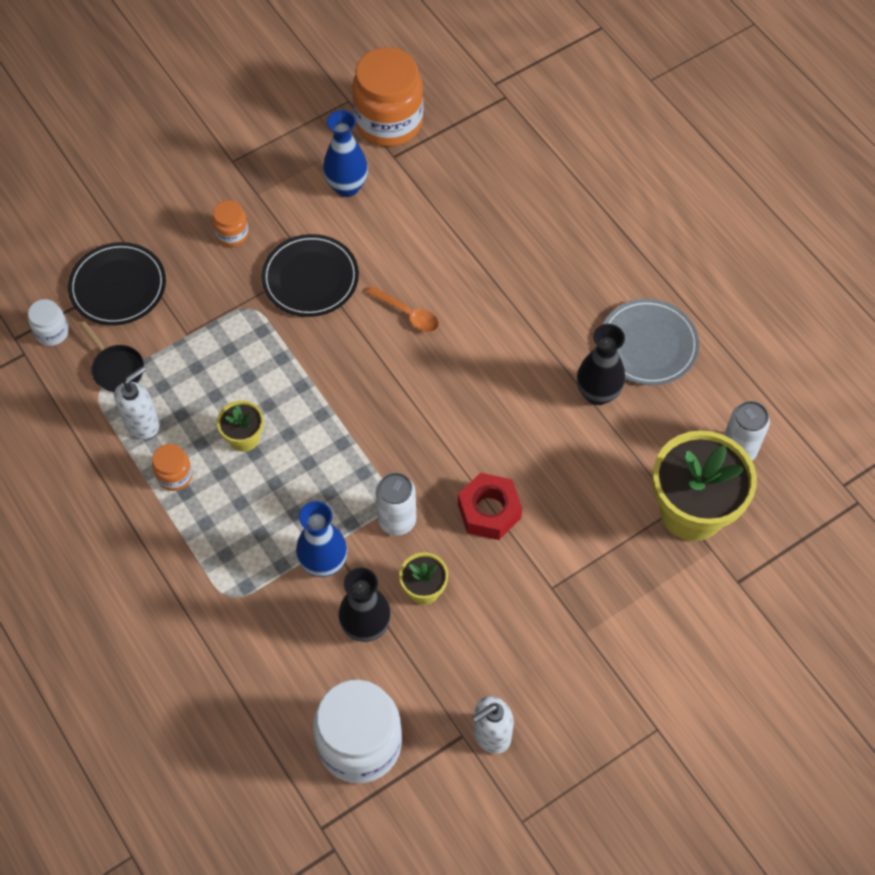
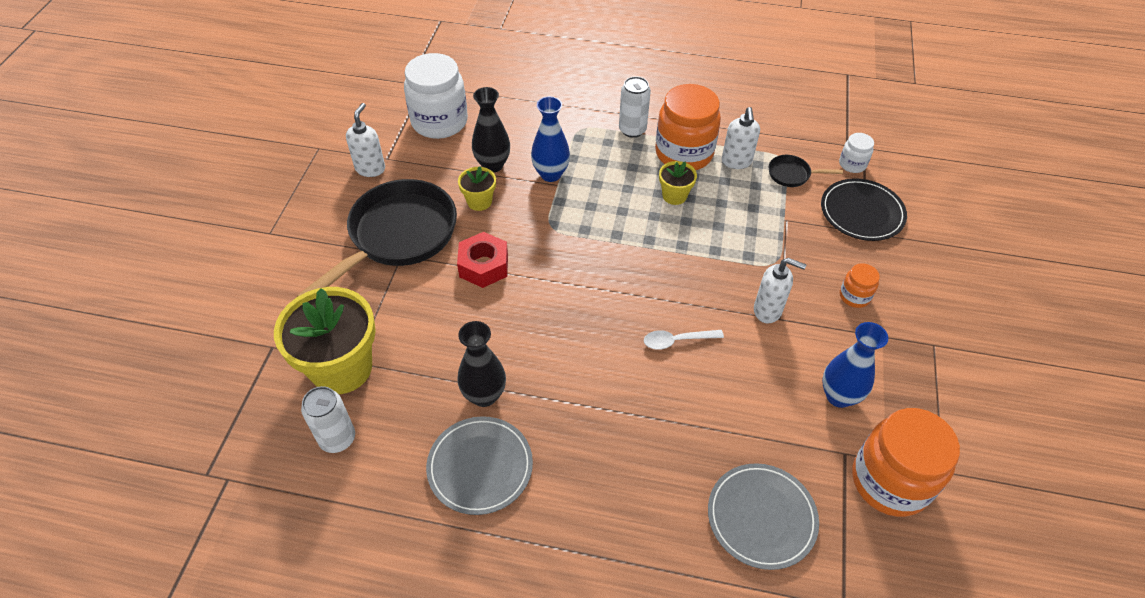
camera: 135 degrees right, 10 degrees down
orange jar [152,444,193,491] -> orange jar [655,84,721,170], size x2.13
black plate [261,234,359,317] -> white soap dispenser [754,258,806,324]
orange spoon [366,286,439,332] -> white spoon [644,330,724,350]
white can [376,473,416,535] -> white can moved to [619,76,651,138]
none -> black pan [297,179,457,297]
none -> grey plate [708,463,819,570]

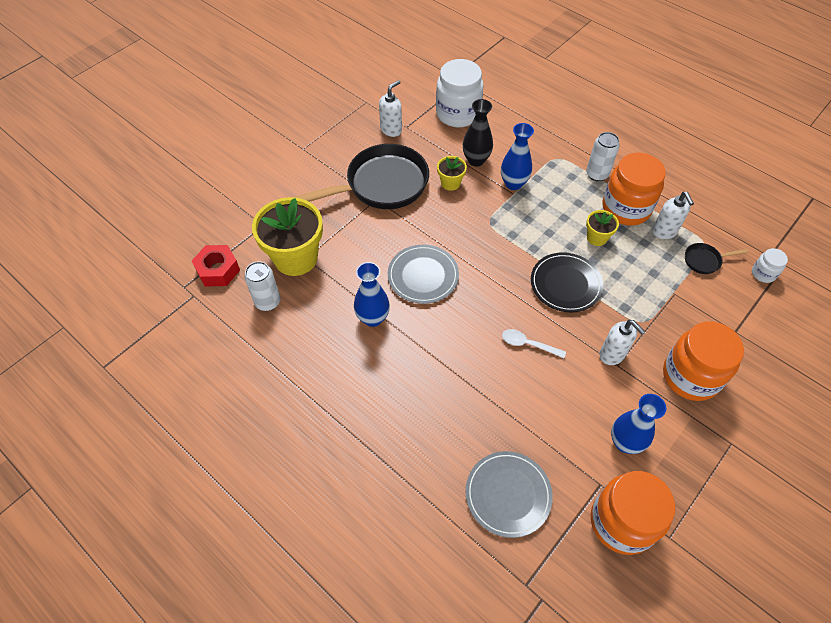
camera: 30 degrees right, 5 degrees up
grey plate [426,416,533,515] -> grey plate moved to [388,245,459,304]
red nut [457,232,508,288] -> red nut moved to [192,245,240,287]
black vase [458,321,506,407] -> blue vase [354,262,390,327]
white soap dispenser [722,107,760,169] -> white soap dispenser turned 45 degrees counterclockwise [652,192,694,239]
black pan [769,155,843,187] -> black pan turned 45 degrees counterclockwise [685,243,748,274]
black plate [821,178,907,241] -> black plate moved to [531,252,603,313]
orange jar [840,263,880,308] -> orange jar [663,322,744,401], size x2.13

